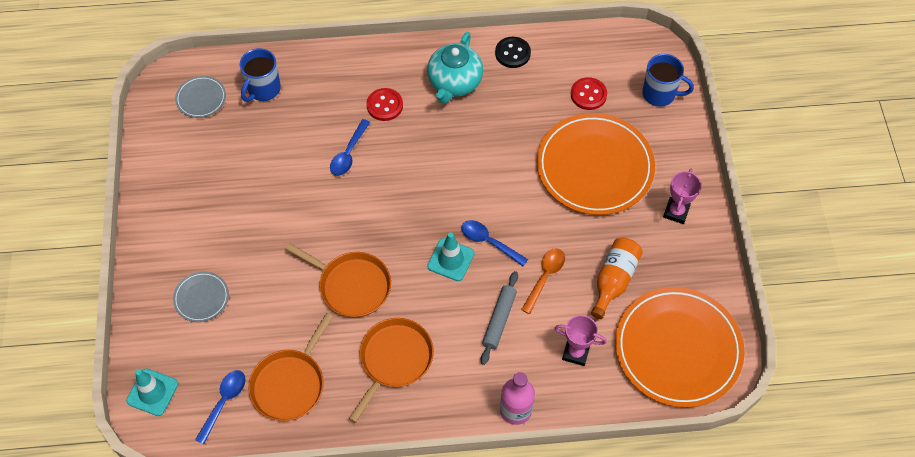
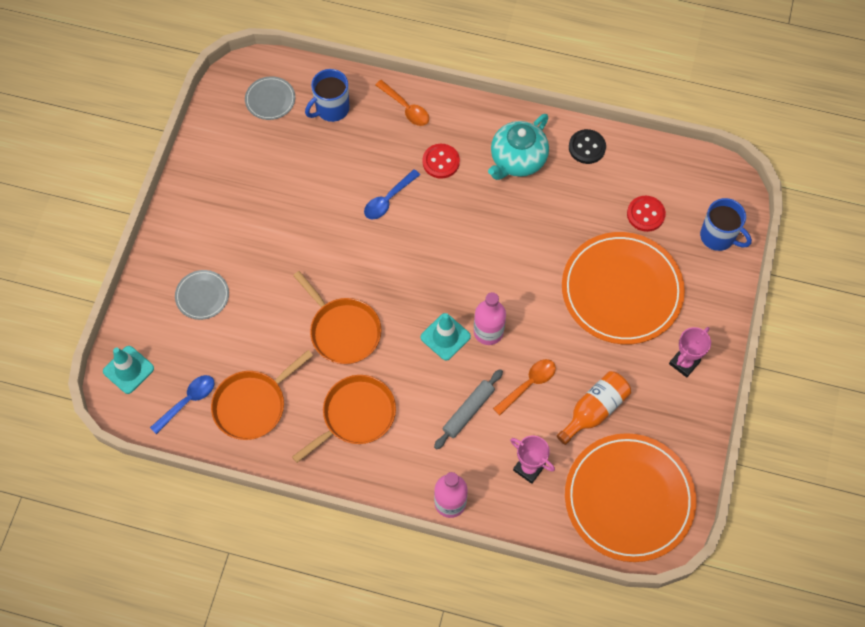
camera: 20 degrees right, 5 degrees up
blue spoon [461,220,528,266] -> pink bottle [474,292,506,345]
none -> orange spoon [375,80,429,126]

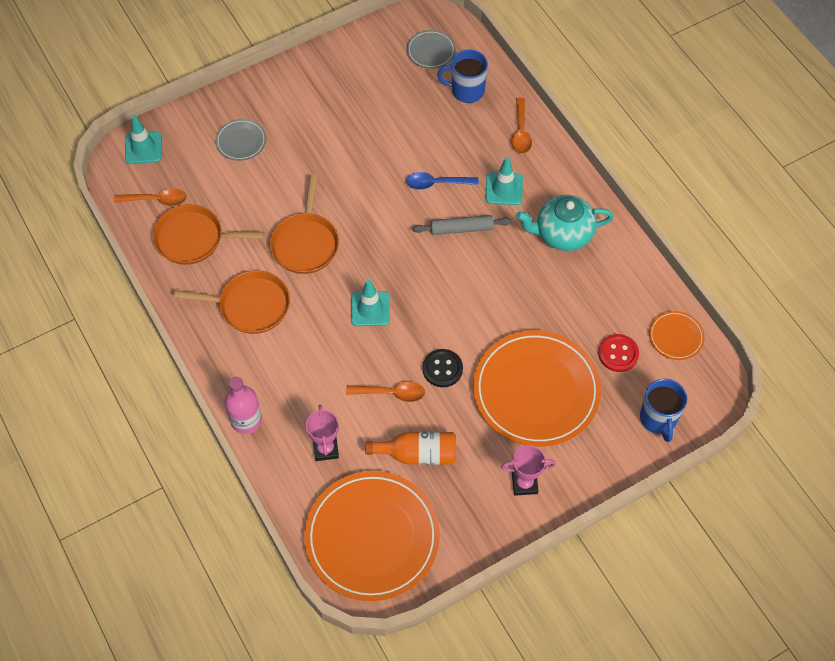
camera: 45 degrees right, 5 degrees down
blue spoon [150,375,215,434] -> orange spoon [114,188,187,206]
red button [423,144,460,179] -> turquoise traffic cone [485,157,523,205]
grey rolling pin [434,369,503,449] -> grey rolling pin moved to [412,215,512,235]
pink bottle [474,292,506,345] -> none
black button [569,129,606,164] -> black button moved to [423,349,463,387]
none -> orange plate [649,311,705,360]

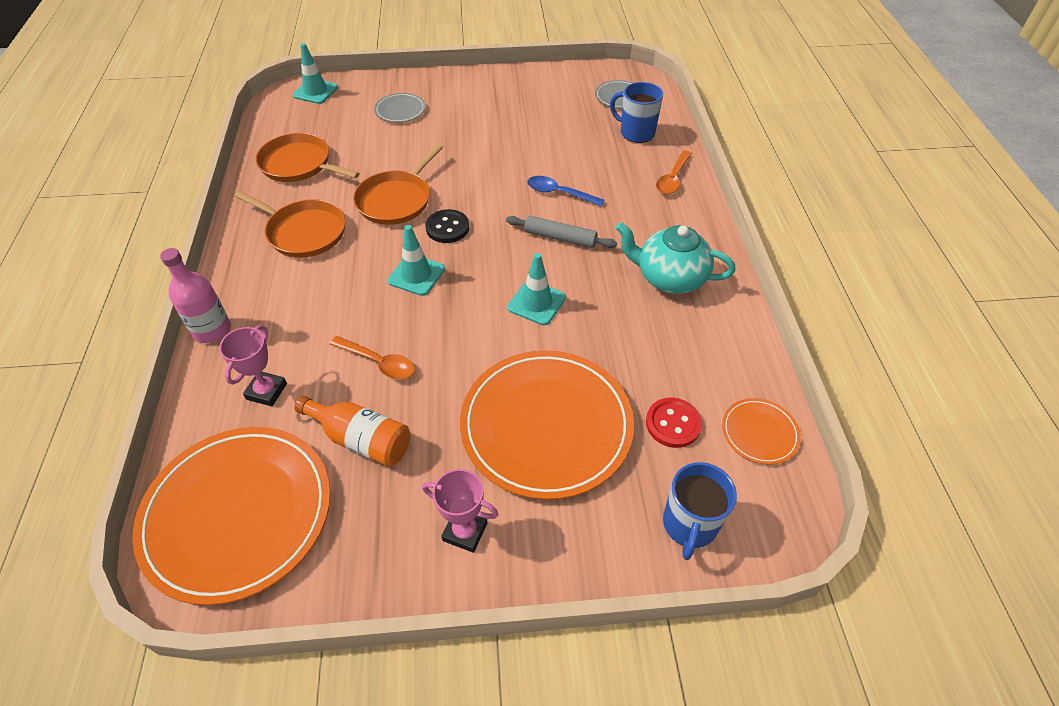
camera: 25 degrees right, 10 degrees down
orange spoon [114,188,187,206] -> none
black button [423,349,463,387] -> black button moved to [425,209,469,243]
turquoise traffic cone [485,157,523,205] -> turquoise traffic cone moved to [507,253,566,325]

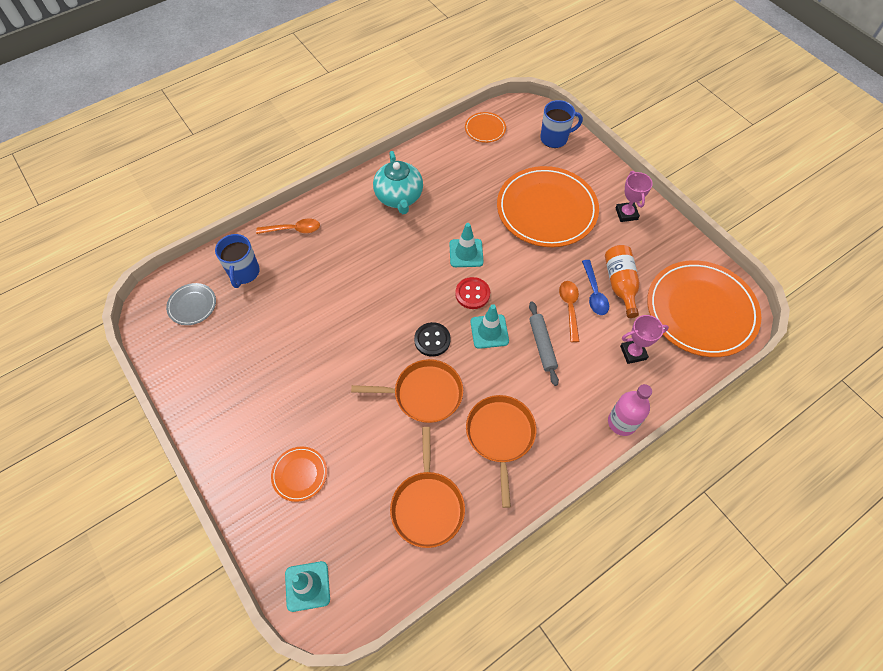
camera: 120 degrees left, 10 degrees up
grey plate [374,93,426,123] -> orange plate [271,447,327,502]
grey rolling pin [506,216,617,248] -> grey rolling pin moved to [529,301,559,386]
blue spoon [527,176,605,206] -> blue spoon moved to [582,260,609,315]
red button [646,398,702,448] -> red button moved to [455,277,490,309]

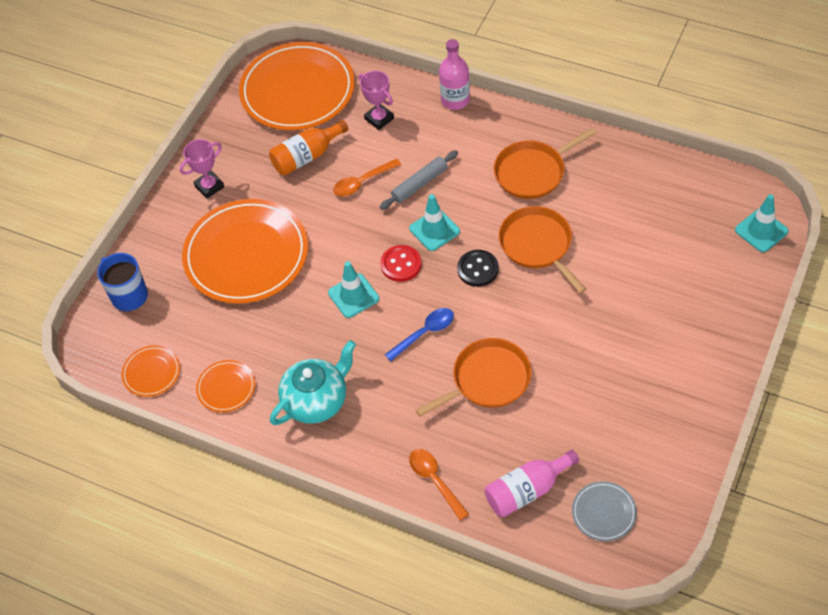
camera: 115 degrees left, 5 degrees down
blue mug [215,234,260,288] -> pink bottle [485,450,579,517]
orange plate [271,447,327,502] -> orange plate moved to [196,360,255,412]
orange pan [390,427,465,548] -> orange pan moved to [416,338,532,417]
blue spoon [582,260,609,315] -> blue spoon moved to [385,308,454,361]

